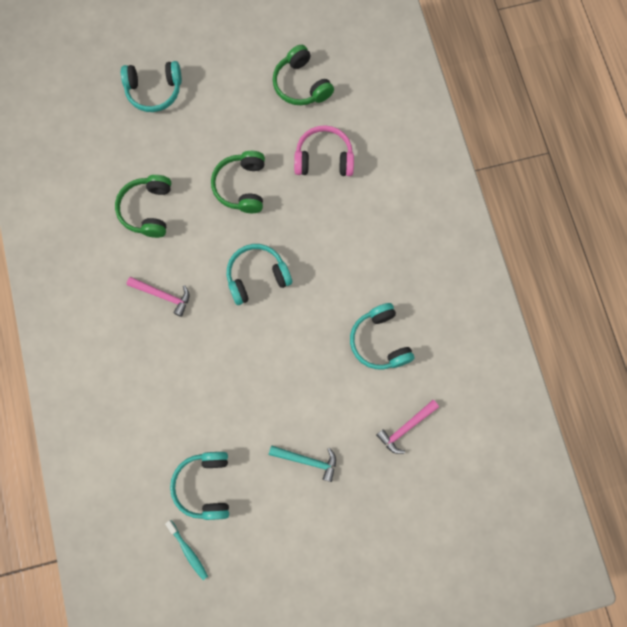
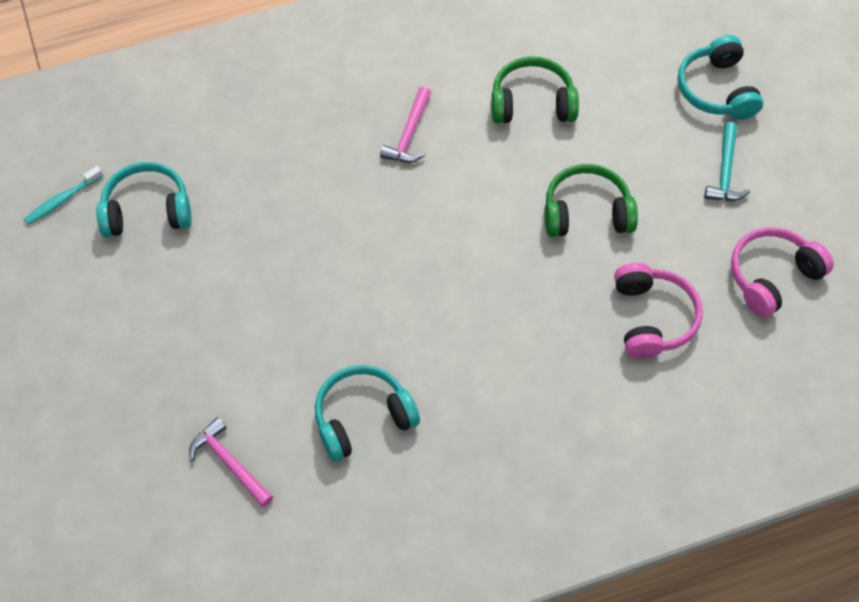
camera: 85 degrees right, 15 degrees down
turquoise headphones [227,244,292,305] -> none
turquoise hammer [269,445,336,482] -> turquoise hammer moved to [704,122,750,201]
green headphones [273,45,334,105] -> pink headphones [731,227,834,318]

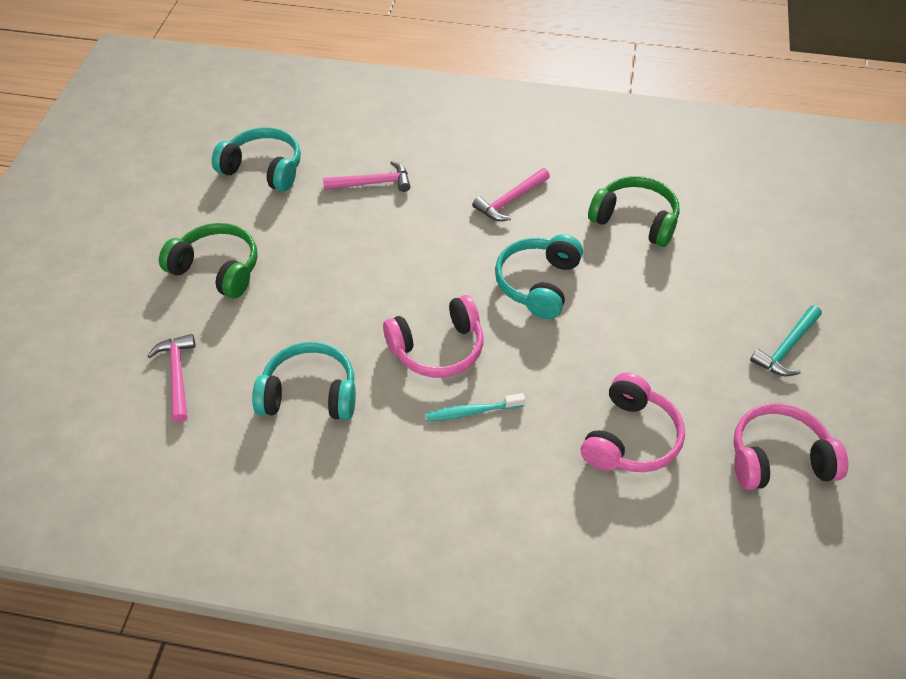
camera: 30 degrees right, 10 degrees down
turquoise toothbrush [24,166,103,225] -> turquoise toothbrush moved to [426,393,525,421]
green headphones [545,164,638,237] -> green headphones moved to [159,223,258,298]
turquoise headphones [678,35,763,120] -> turquoise headphones moved to [495,234,583,319]
none -> pink hammer [323,161,410,192]
none -> pink headphones [383,295,484,378]

